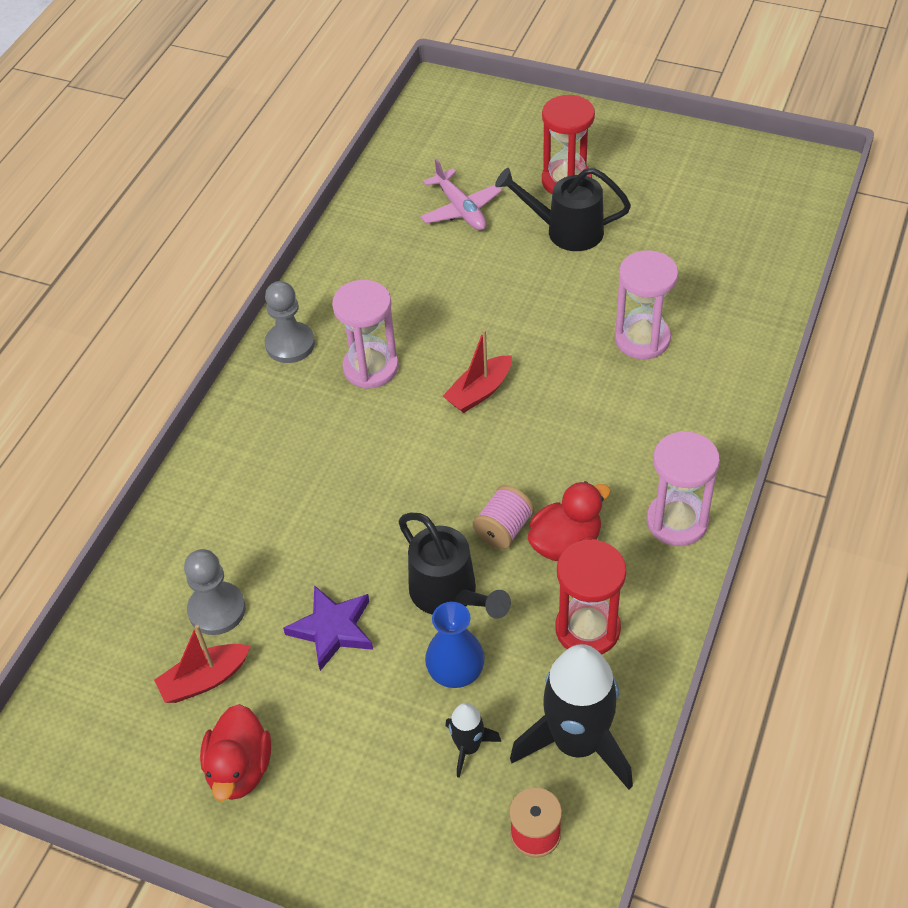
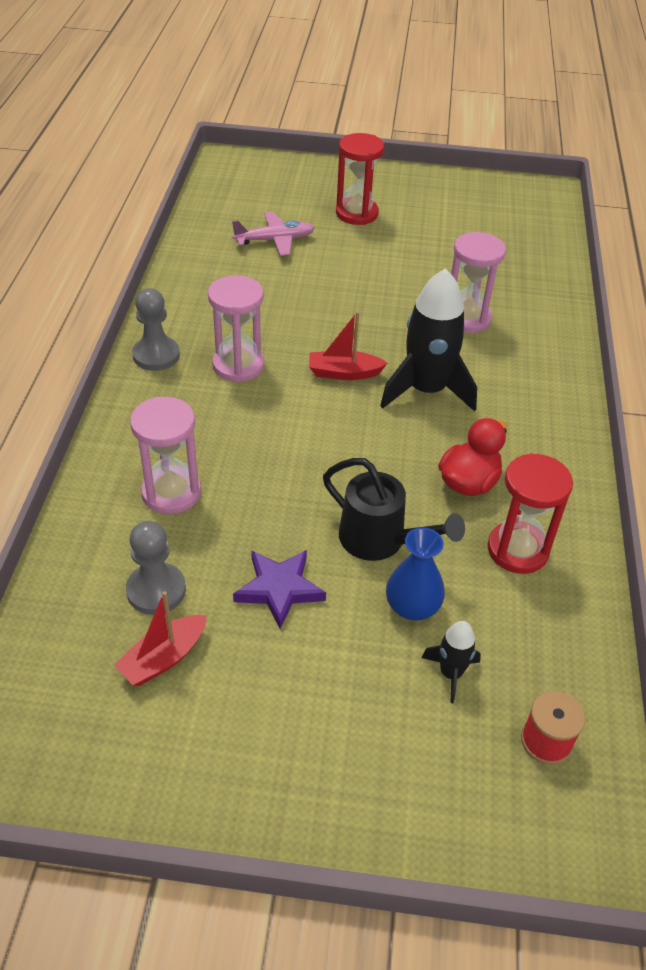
camera: 20 degrees left, 5 degrees down
red duck [200,704,271,801] -> none
pink plane [420,158,502,230] -> pink plane turned 60 degrees counterclockwise [232,212,315,256]
red boat [443,330,512,413] -> red boat turned 60 degrees clockwise [309,311,387,380]
pink spool [473,485,534,549] -> none
black watering can [495,167,631,251] -> none
black rocket [510,644,633,790] -> black rocket moved to [380,268,477,411]
pink hourglass [647,431,720,546] -> pink hourglass moved to [130,397,201,514]

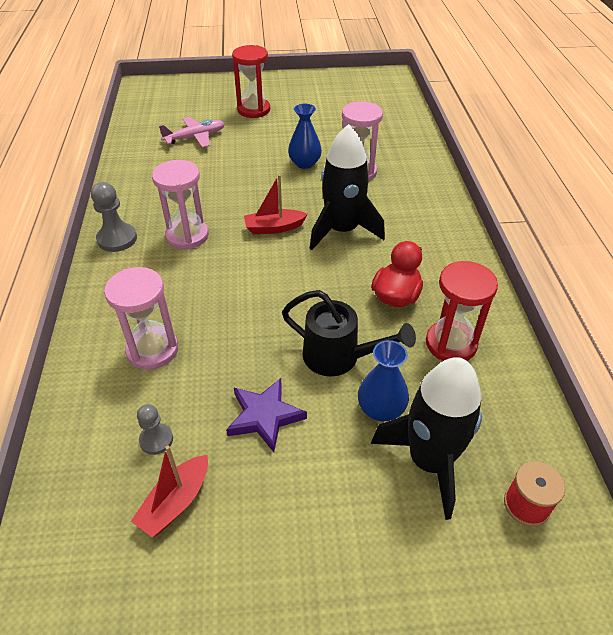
camera: 10 degrees left, 0 degrees up
grey pawn [126,521,186,615] -> grey pawn [137,404,173,455], size x0.63
black rocket [422,621,481,703] -> black rocket [371,357,482,520], size x2.08
none -> blue vase [288,104,322,169]

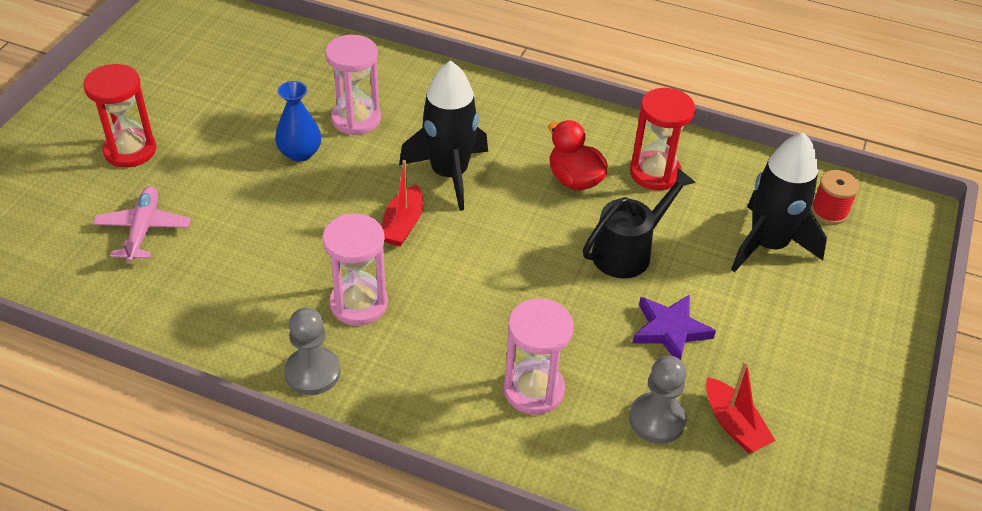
camera: 65 degrees left, 0 degrees up
grey pawn [137,404,173,455] -> grey pawn [629,356,687,444], size x1.60
blue vase [358,340,409,421] -> none

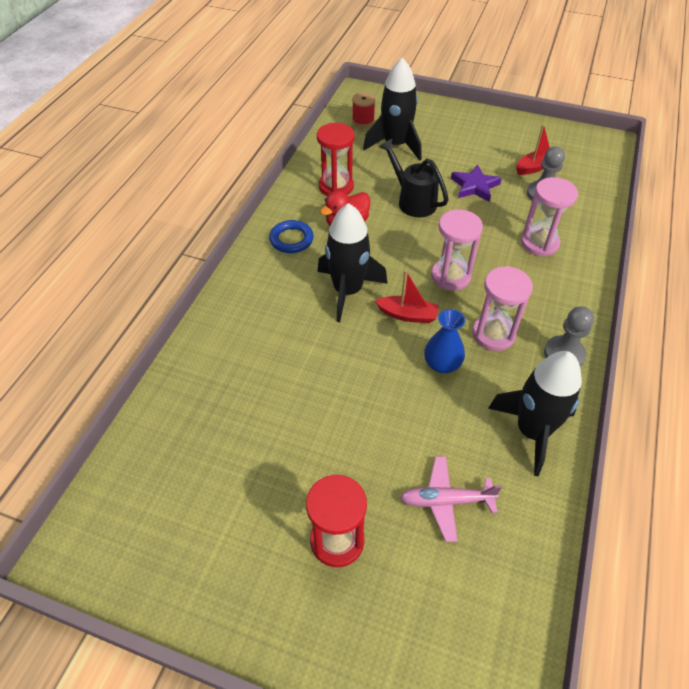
camera: 90 degrees left, 5 degrees up
blue vase [275,81,321,162] -> blue vase moved to [424,309,465,373]
pink hourglass [325,35,381,135] -> pink hourglass moved to [431,210,483,291]
none -> blue ring [269,220,314,253]
none -> black rocket [488,351,582,476]

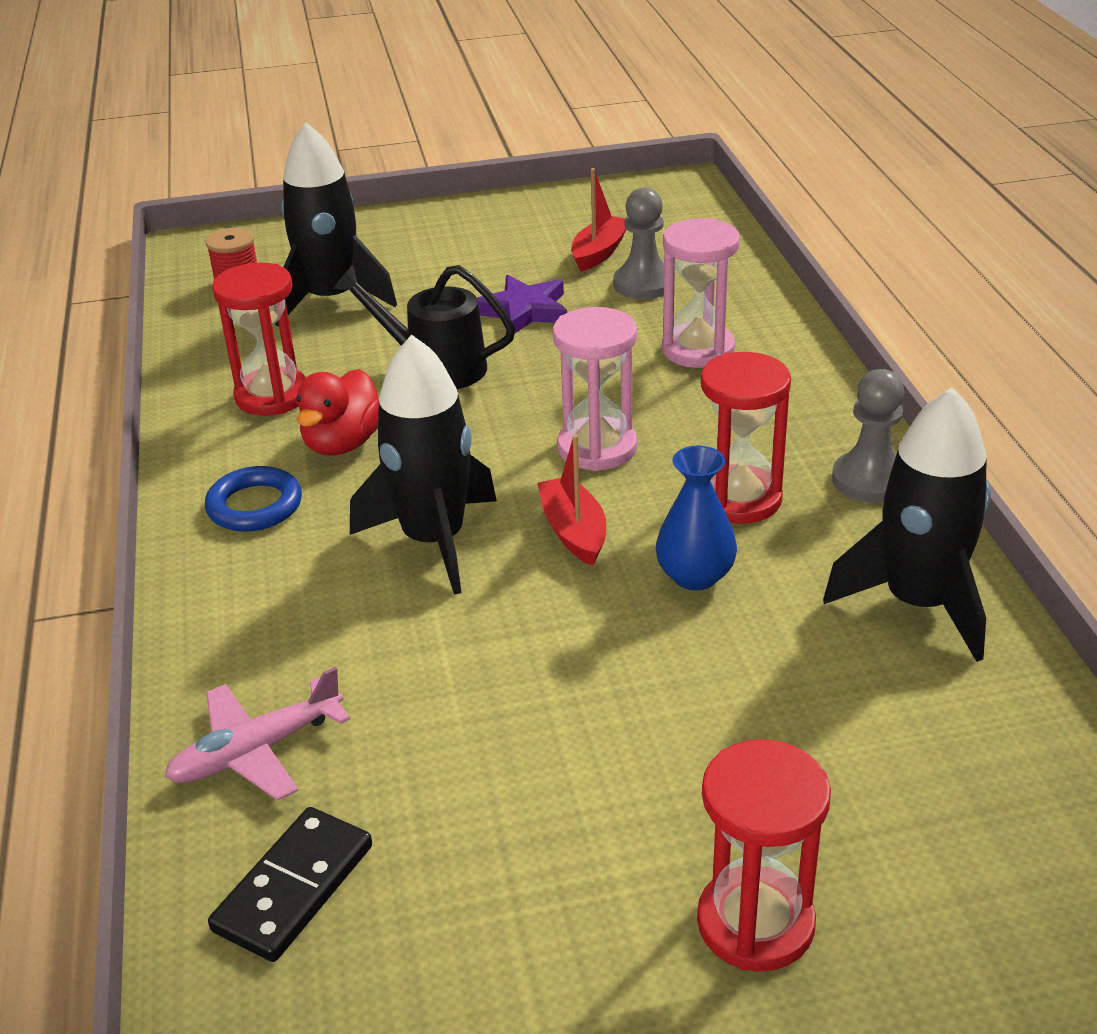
camera: 30 degrees left, 15 degrees down
red boat [375,270,439,323] -> red boat turned 90 degrees counterclockwise [537,434,606,566]
pink plane [400,456,502,542] -> pink plane moved to [164,667,351,801]
pink hourglass [472,266,533,351] -> red hourglass [701,352,791,524]
none -> black domino [208,807,372,962]

